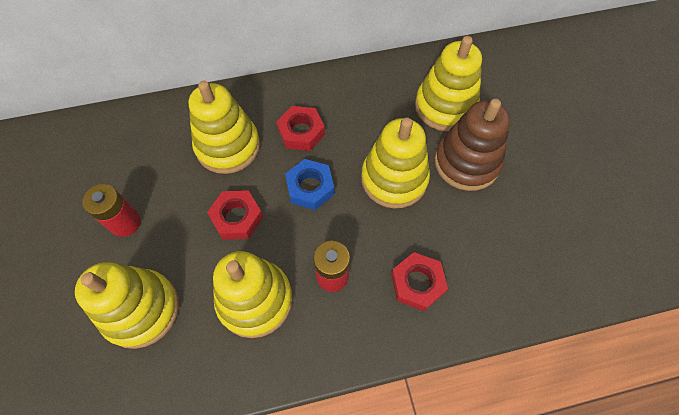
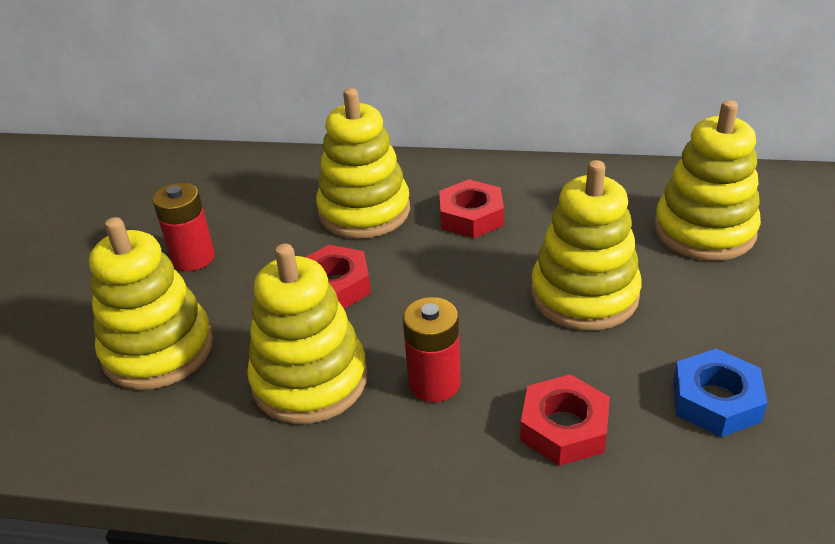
camera: 25 degrees right, 25 degrees down
blue nut [285,159,334,210] -> blue nut moved to [673,348,767,437]
brown stacking toy [434,99,510,191] -> none

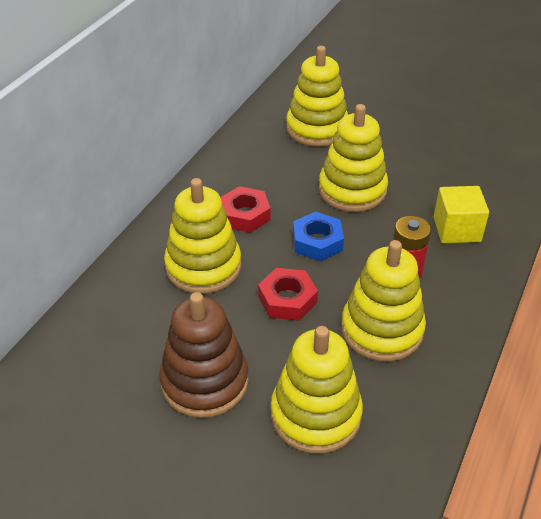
camera: 75 degrees left, 5 degrees up
red battery [153,183,215,271] -> brown stacking toy [159,292,249,418]
red nut [520,374,610,466] -> yellow cube [434,186,489,243]
blue nut [673,348,767,437] -> blue nut moved to [293,212,344,261]

